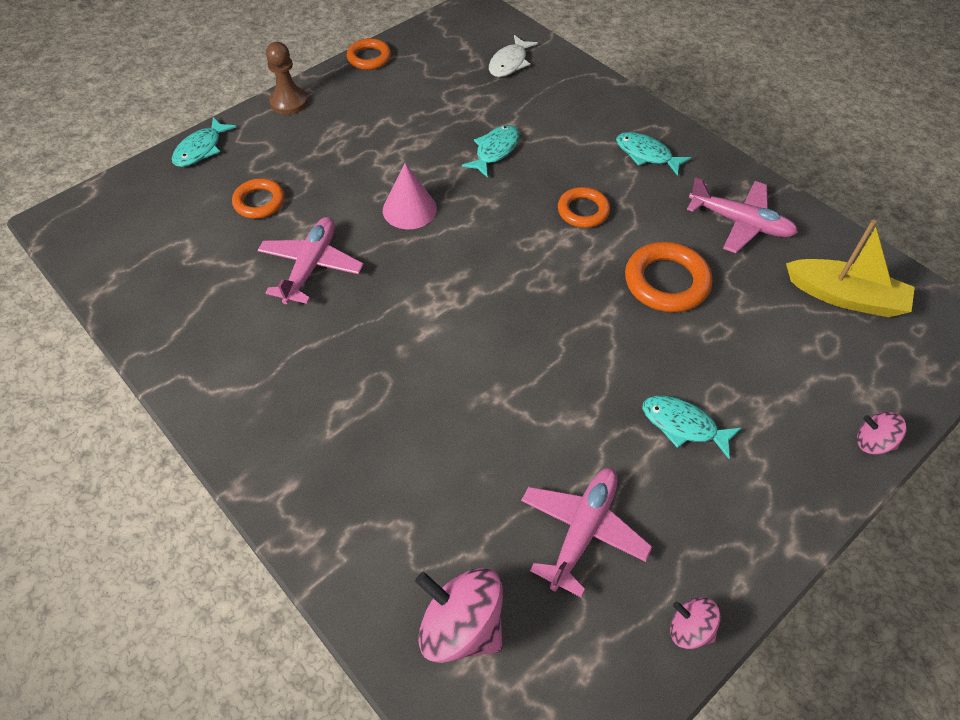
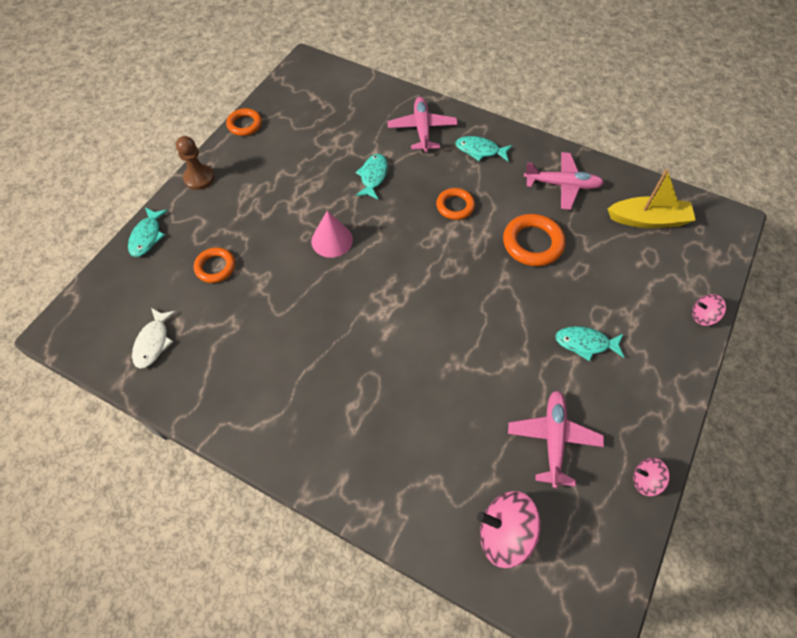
camera: 20 degrees left, 5 degrees up
pink plane [257,217,364,304] -> pink plane moved to [387,97,458,152]
white fish [489,35,538,77] -> white fish moved to [132,308,176,368]

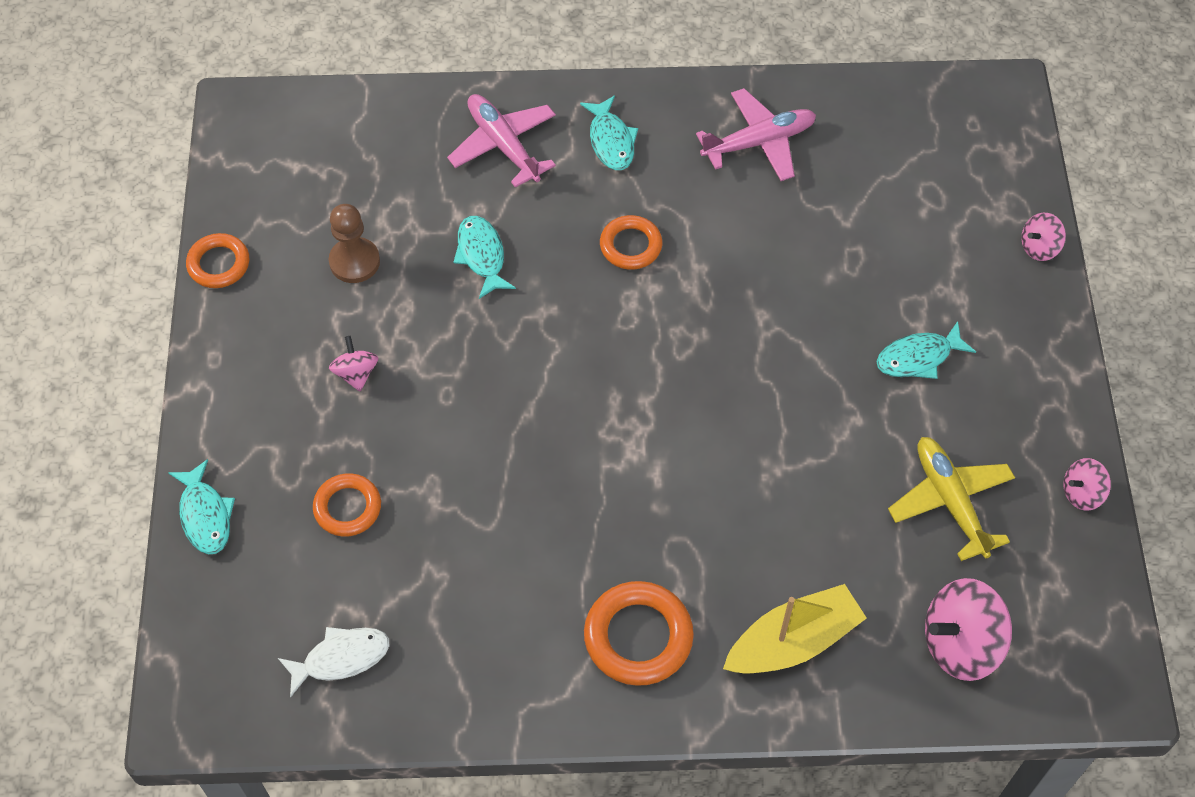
camera: 30 degrees left, 0 degrees up
white fish [132,308,176,368] -> white fish turned 90 degrees counterclockwise [278,627,389,698]
brown pawn [176,136,214,190] -> brown pawn moved to [329,204,380,283]
pink cone [311,210,353,258] -> none
turquoise fish [455,136,512,161] -> turquoise fish turned 90 degrees counterclockwise [580,95,638,170]
orange ring [503,214,565,266] -> orange ring moved to [584,581,694,686]
pink plane [508,390,604,488] -> yellow plane [888,437,1015,561]
yellow boat [608,169,696,228] -> yellow boat moved to [723,584,867,673]
none -> pink spinning top [329,336,379,392]

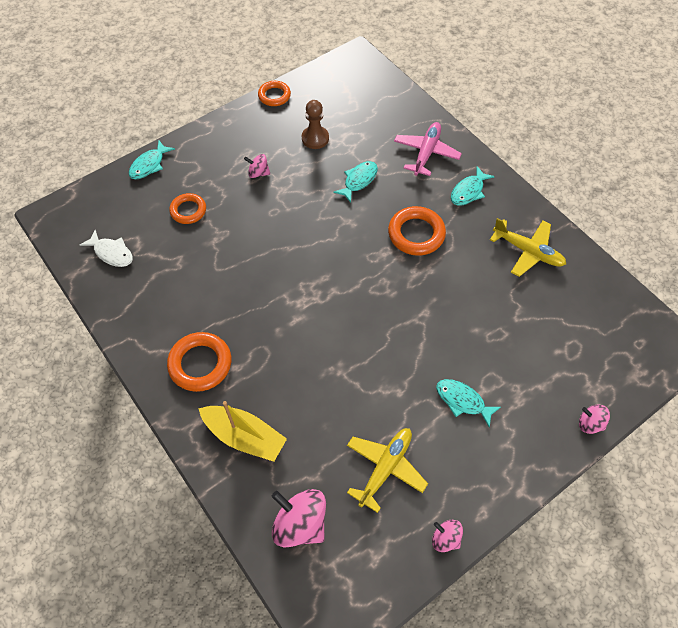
camera: 55 degrees right, 0 degrees up
pink spinning top [329,336,379,392] -> pink spinning top turned 120 degrees counterclockwise [244,154,270,178]
orange ring [600,215,662,270] -> orange ring [388,206,446,256], size x1.54
pink plane [696,88,816,181] -> yellow plane [490,218,566,277]

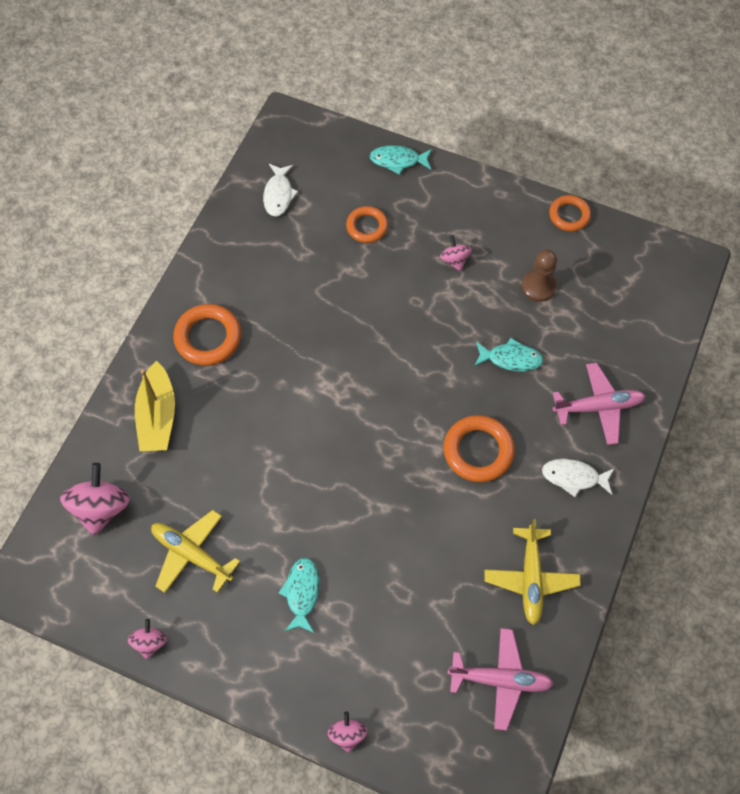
camera: 60 degrees right, 5 degrees up
yellow plane [347,428,428,513] -> yellow plane turned 150 degrees counterclockwise [151,510,240,593]
turquoise fish [451,166,495,206] -> white fish [542,459,614,497]
none -> pink plane [448,628,554,731]

